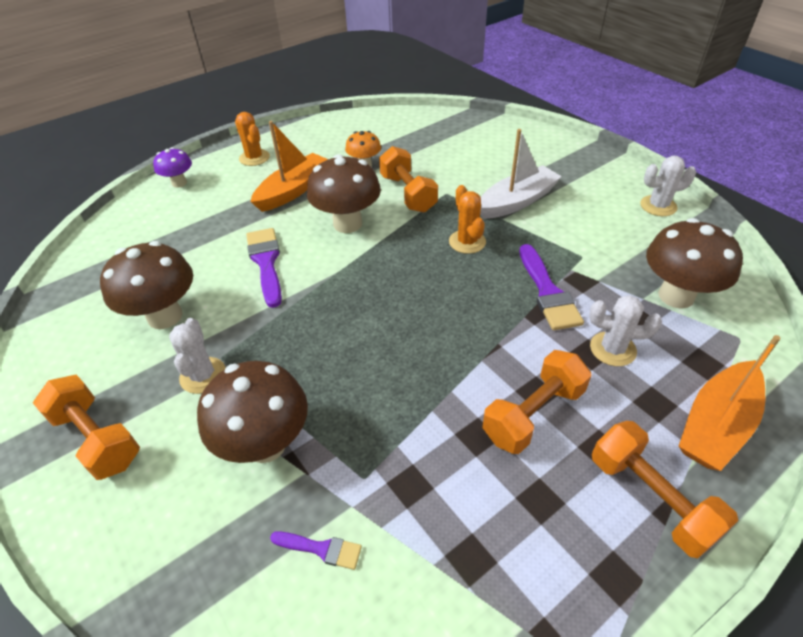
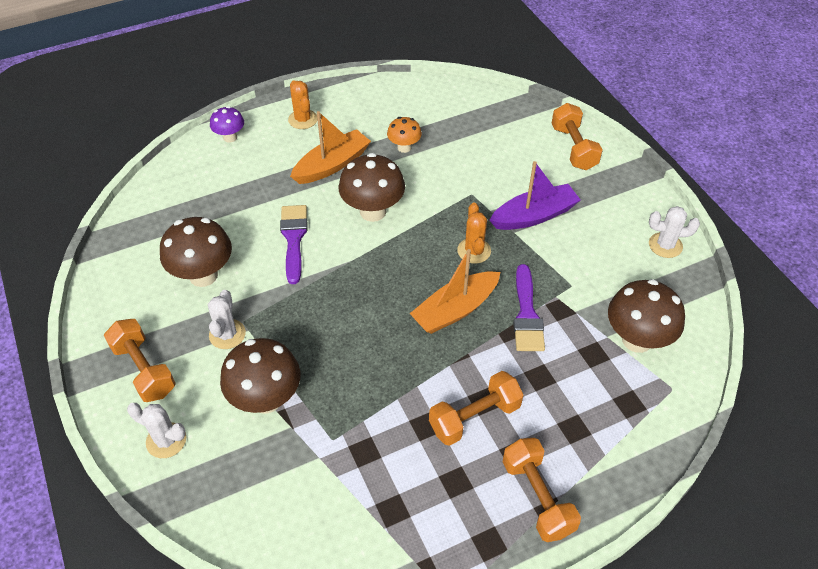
camera: 10 degrees right, 5 degrees up
purple brush [270,531,362,570] -> none
orange dumbbell [379,146,438,213] -> orange dumbbell moved to [551,103,603,170]
white boat [480,129,562,219] -> purple boat [489,161,581,230]
white cactus [589,295,662,366] -> white cactus moved to [127,403,186,458]
orange boat [679,335,781,471] -> orange boat moved to [409,249,500,334]

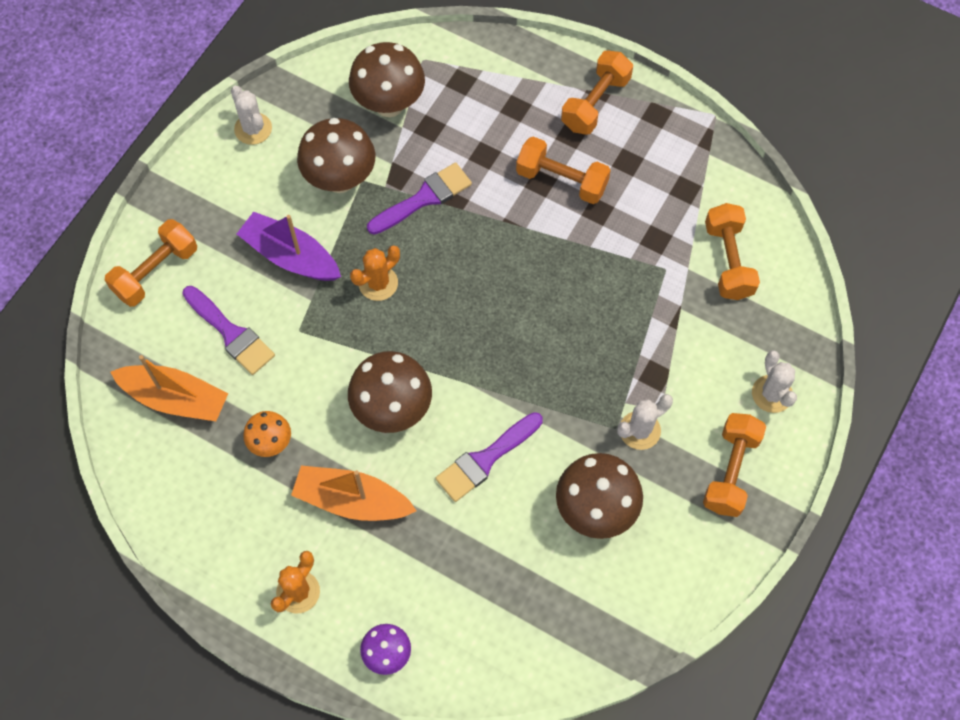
camera: 125 degrees left, 15 degrees up
brown mushroom [220,338,300,414] -> brown mushroom moved to [297,118,376,193]
orange boat [409,249,500,334] -> orange boat moved to [110,355,228,421]
none -> purple brush [182,286,275,375]
none -> orange dumbbell [705,203,760,300]

